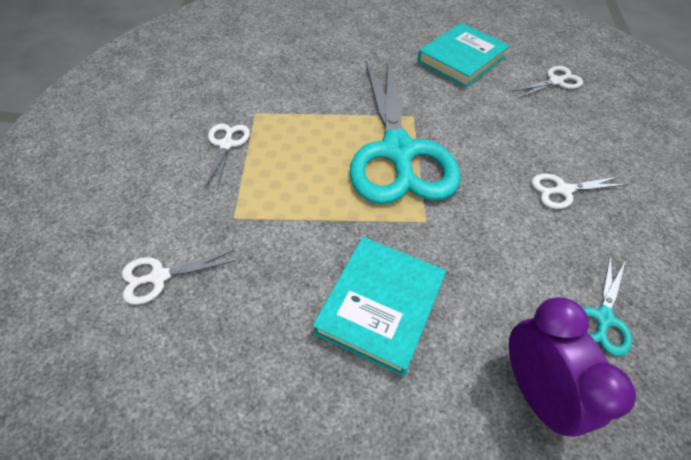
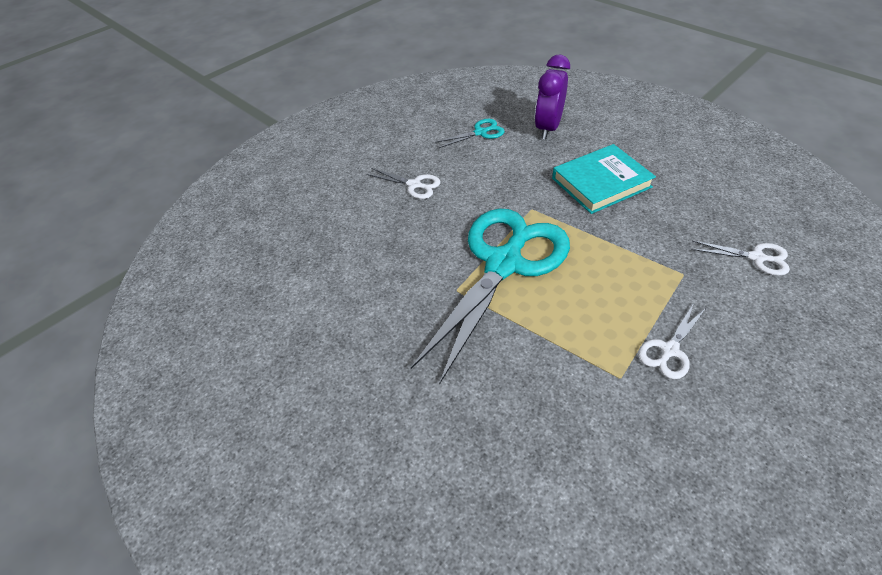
camera: 140 degrees left, 5 degrees down
turquoise book [417,23,510,88] -> none
white scissors [512,66,583,98] -> none

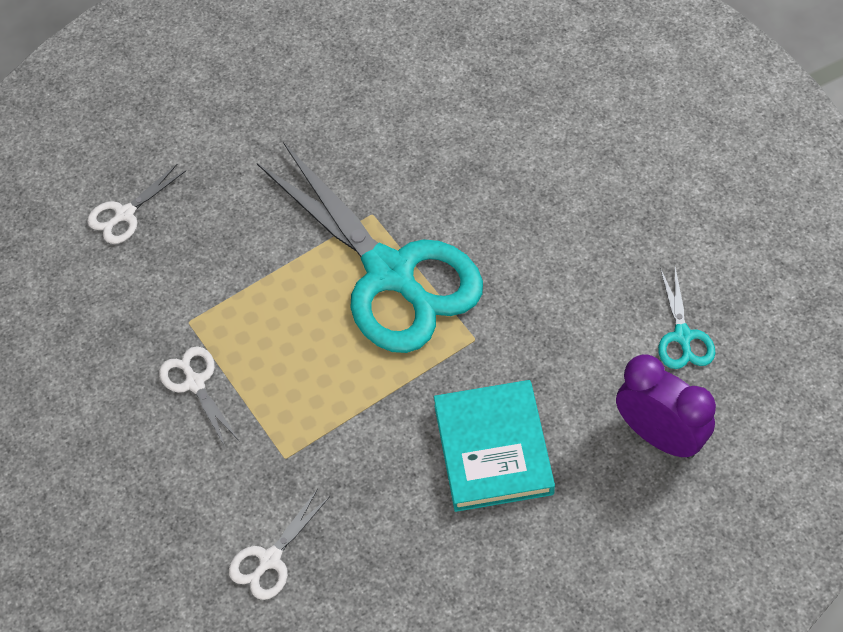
camera: 110 degrees right, 10 degrees up
white scissors [367,168,441,199] -> white scissors moved to [87,164,186,244]

